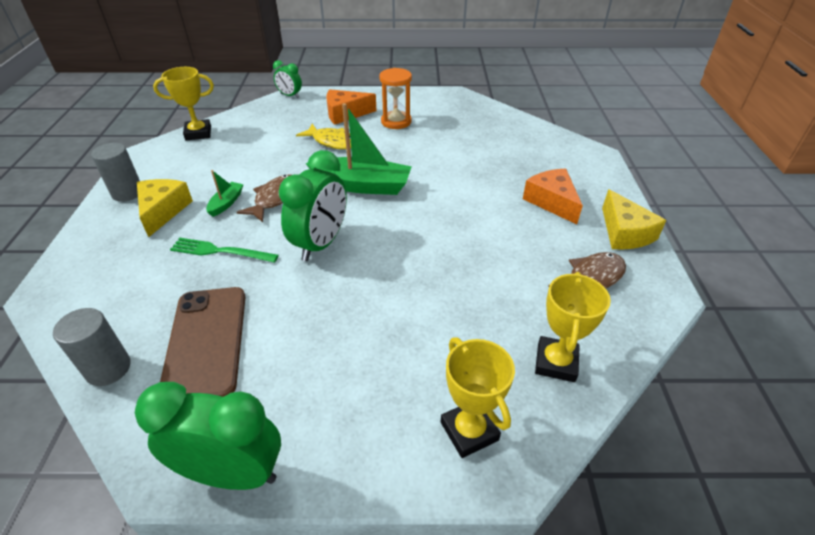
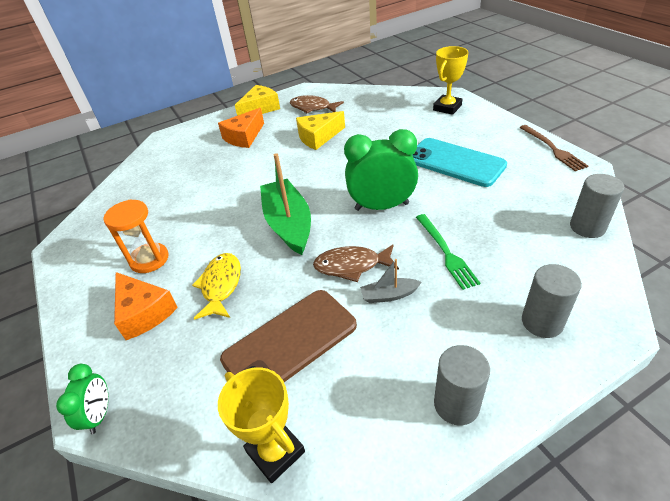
camera: 115 degrees left, 0 degrees up
green clock [135,382,281,490] -> brown fork [519,125,588,171]
yellow cheese [137,179,193,237] -> yellow cheese moved to [296,111,345,150]
brown phone [160,287,245,397] -> brown phone moved to [220,290,357,382]
green boat [206,170,243,217] -> grey boat [360,259,422,303]
yellow trophy [535,272,611,382] -> none
none -> turquoise phone [413,138,507,187]
none -> grey cylinder [522,264,582,338]

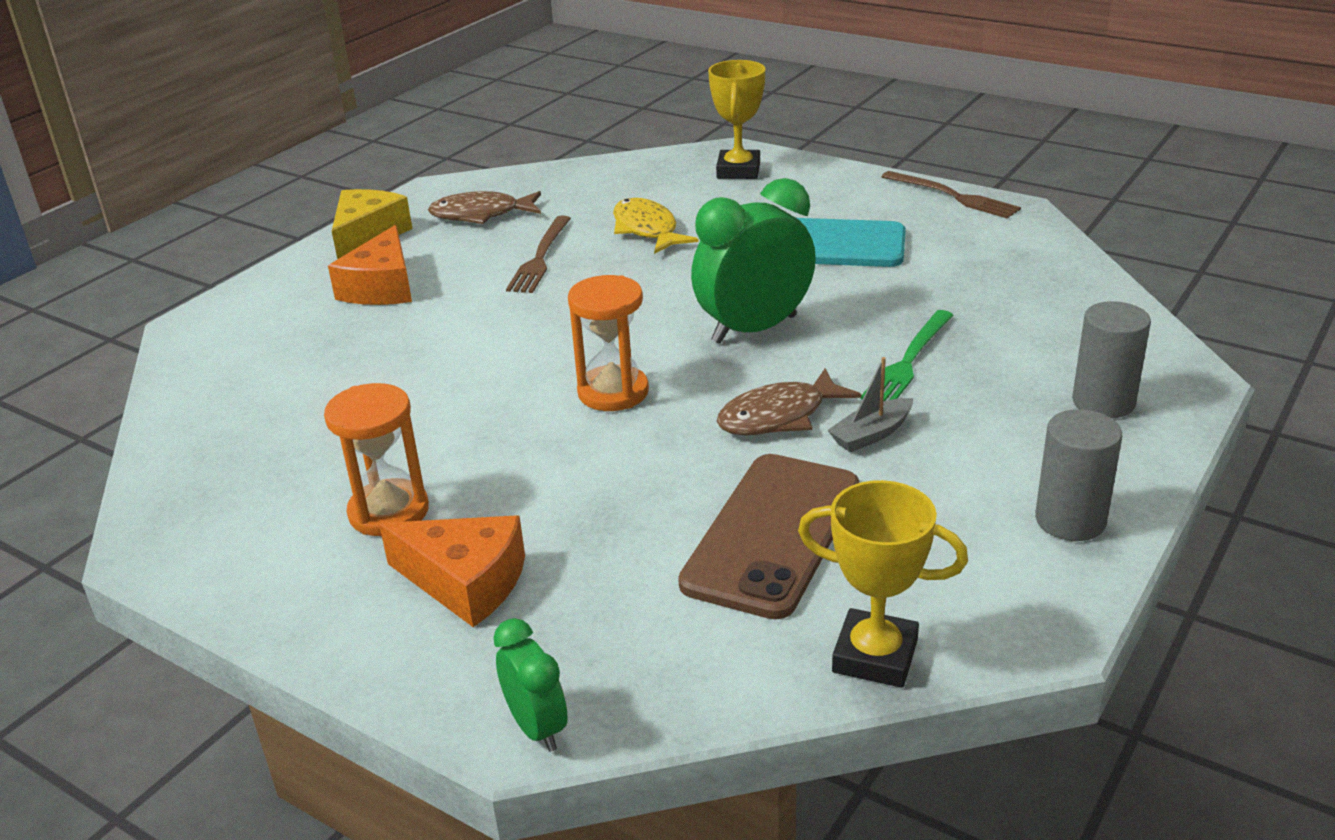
camera: 30 degrees left, 10 degrees down
yellow fish [192,253,241,320] -> yellow fish moved to [613,198,699,254]
green boat [260,153,311,255] -> orange hourglass [568,275,649,411]
yellow cheese [296,111,345,150] -> brown fork [506,216,571,293]
green fork [416,214,480,290] -> green fork turned 75 degrees clockwise [861,310,953,401]
grey cylinder [570,174,624,238] -> none

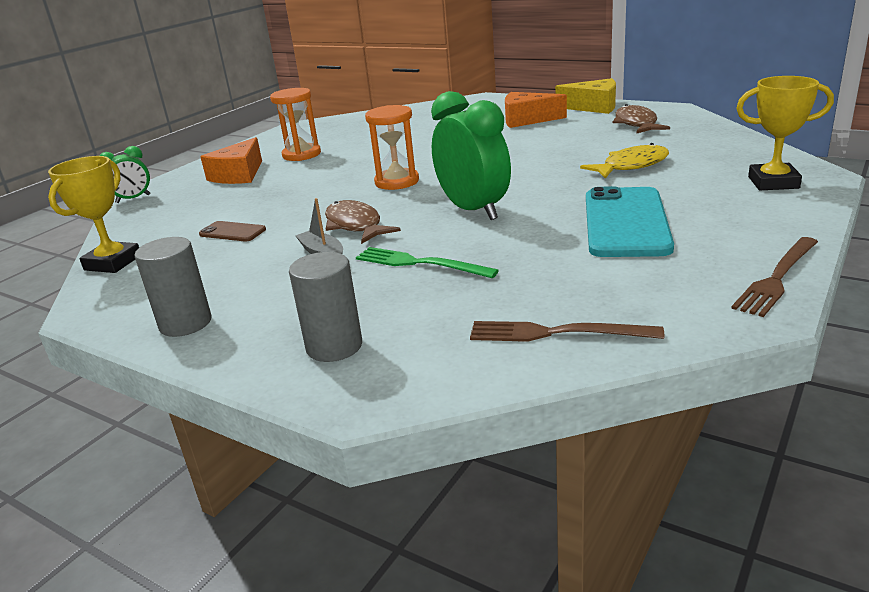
camera: 90 degrees right, 5 degrees down
brown fork [506,216,571,293] -> brown fork moved to [470,321,664,342]
brown phone [678,454,859,619] -> brown phone [199,221,266,242], size x0.46

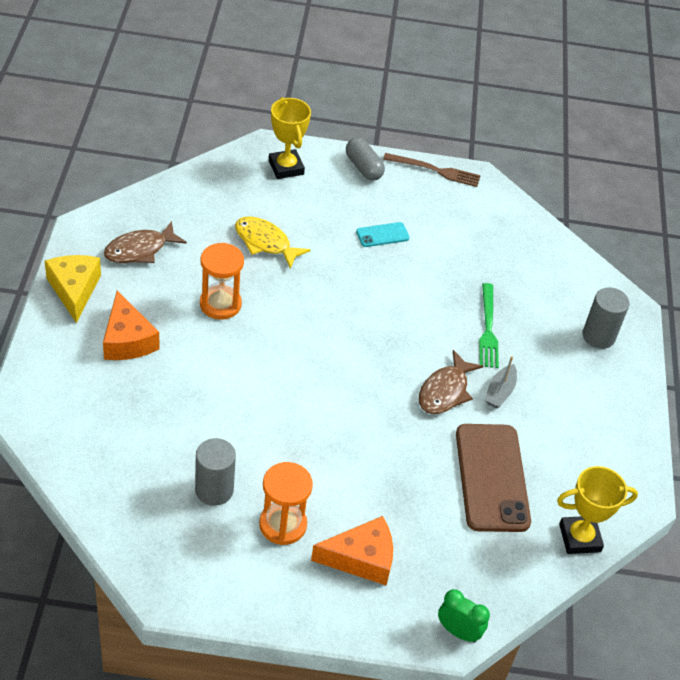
camera: 125 degrees left, 20 degrees up
grey cylinder [134,237,212,337] -> grey cylinder moved to [195,438,236,506]
brown phone [199,221,266,242] -> brown phone [456,424,531,532], size x2.16
orange hourglass [365,105,419,190] -> orange hourglass moved to [200,243,244,320]
green clock [431,91,511,220] -> none
brown fork [470,321,664,342] -> none
turquoise phone [586,186,674,257] -> turquoise phone [356,222,409,247], size x0.46
none -> grey capsule [346,138,385,181]

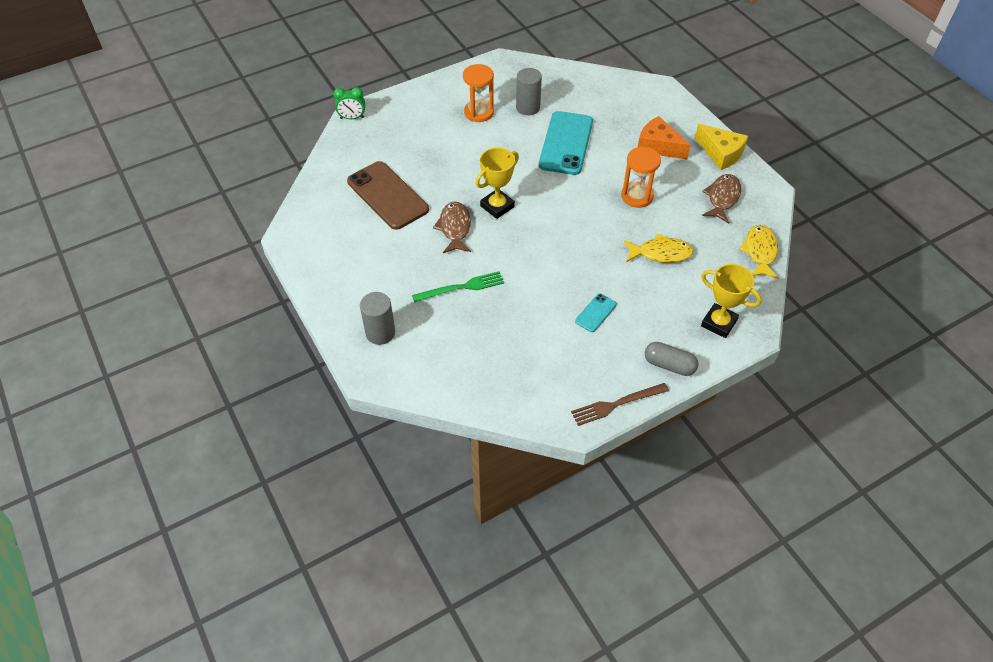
camera: 150 degrees right, 5 degrees up
orange cheese [311,516,393,585] -> none
green fork [479,283,499,368] -> green fork turned 105 degrees clockwise [412,271,504,302]
grey boat [485,356,517,408] -> none
yellow trophy [557,466,638,554] -> yellow trophy moved to [476,148,519,219]
none -> turquoise phone [539,111,593,175]
none -> yellow fish [739,225,779,279]

